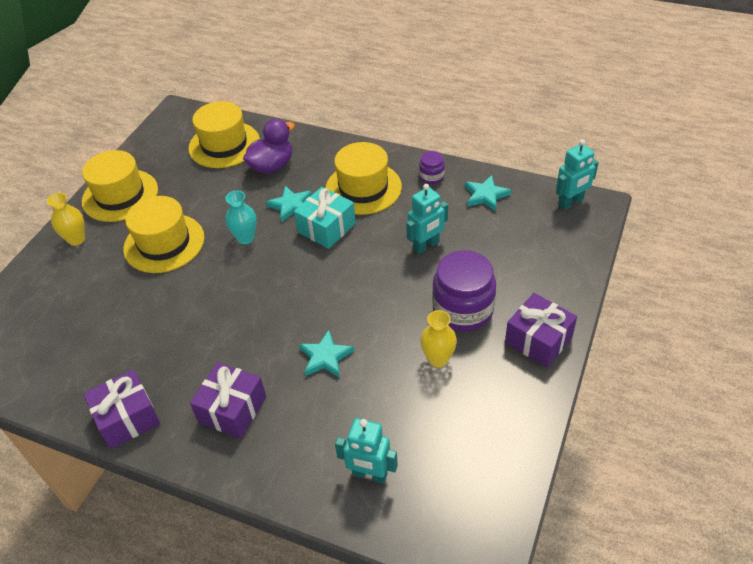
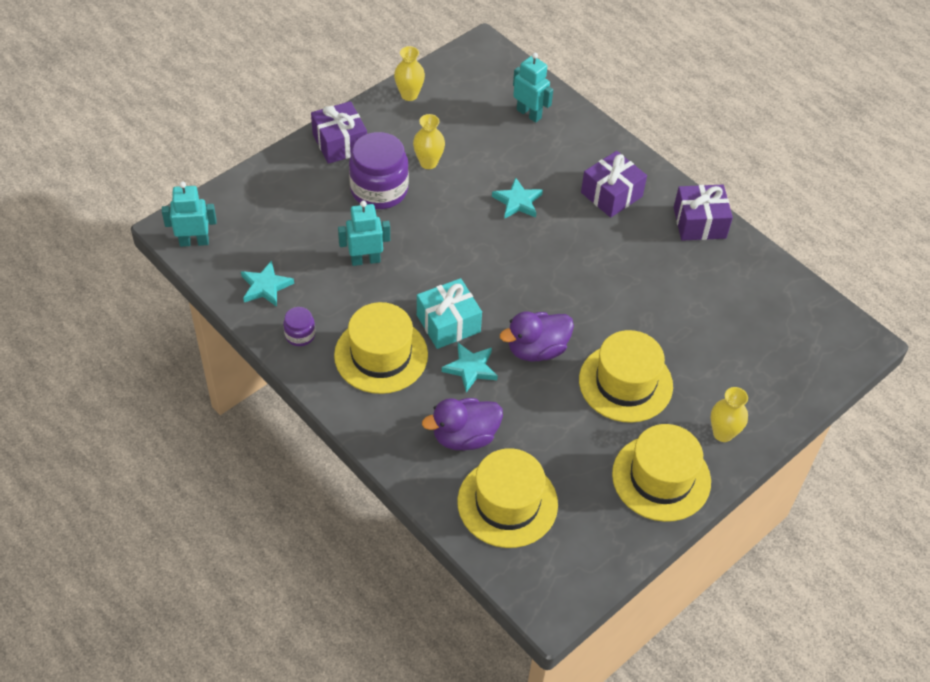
camera: 160 degrees left, 5 degrees up
turquoise vase [225,190,257,244] -> purple duck [500,311,574,361]
none -> yellow vase [394,46,425,101]

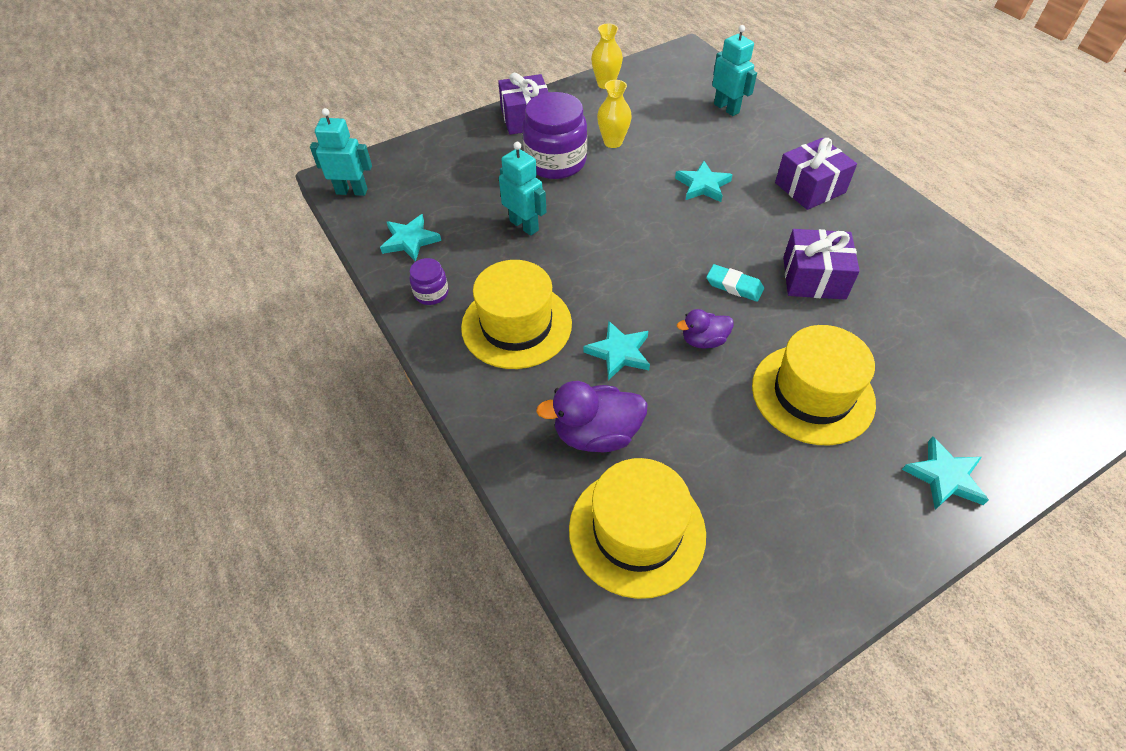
camera: 15 degrees right, 0 degrees up
turquoise robot [338,201,390,266] -> turquoise robot turned 45 degrees clockwise [499,142,546,236]
turquoise gift [417,278,482,349] -> none
purple duck [500,311,574,361] -> purple duck [677,309,734,349], size x0.61
yellow hat [612,424,711,522] -> none
purple gift [674,185,733,241] -> purple gift moved to [783,229,860,300]
yellow vase [711,387,748,442] -> turquoise star [902,436,989,510]
none -> turquoise eraser [706,264,764,302]

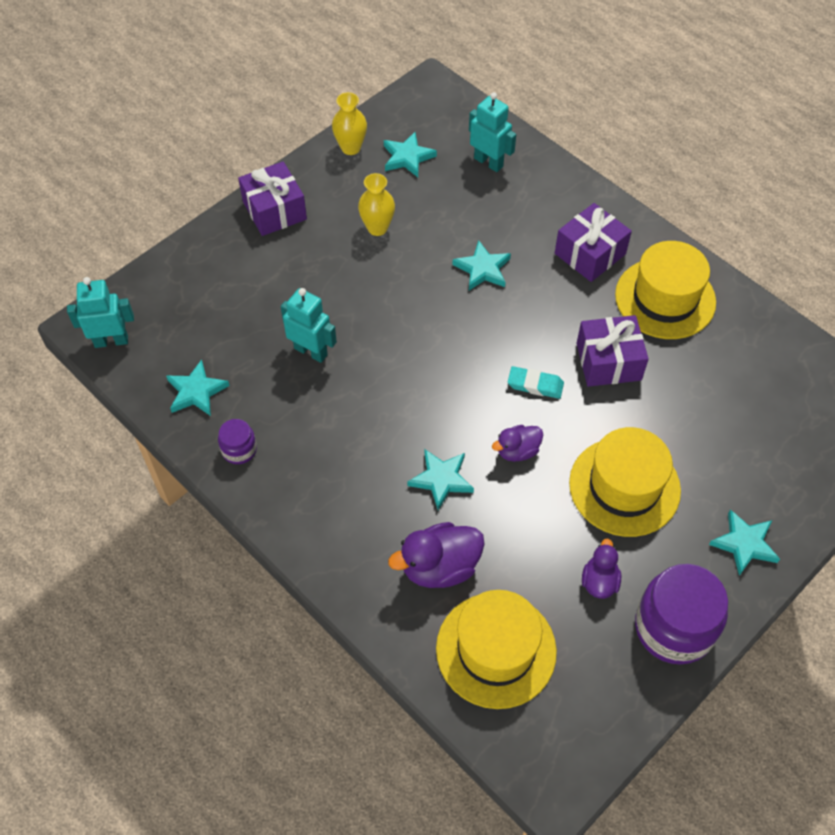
camera: 15 degrees left, 5 degrees up
yellow hat [461,260,572,369] -> yellow hat moved to [615,241,716,339]
purple jar [522,92,587,179] -> purple jar moved to [635,564,728,665]
none -> turquoise star [384,132,437,177]
none -> purple duck [582,539,621,599]

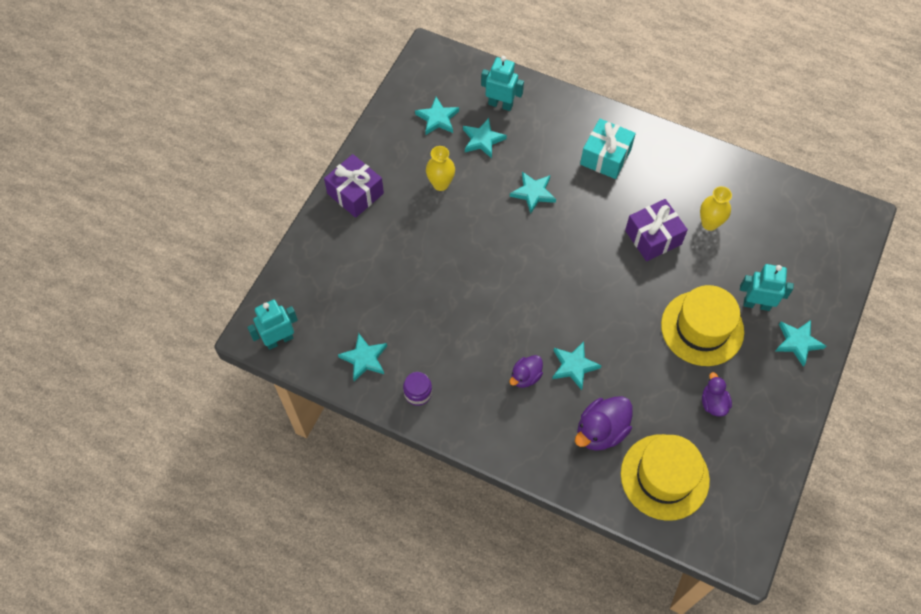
camera: 20 degrees left, 5 degrees up
turquoise robot [280,288,337,363] -> turquoise robot moved to [740,264,794,311]
yellow vase [332,92,367,155] -> yellow vase moved to [700,186,732,231]
purple duck [492,425,543,462] -> purple duck moved to [509,355,543,388]
turquoise eraser [508,366,564,399] -> none
purple gift [555,203,632,282] -> turquoise gift [580,119,636,179]
yellow hat [615,241,716,339] -> none
purple jar [635,564,728,665] -> none
none -> turquoise star [463,118,507,158]

